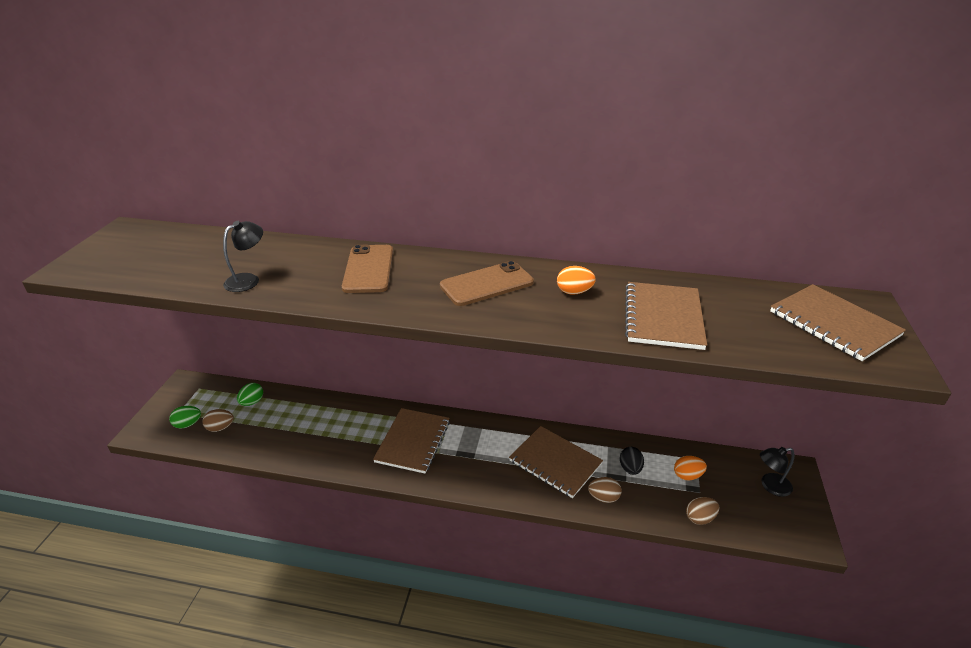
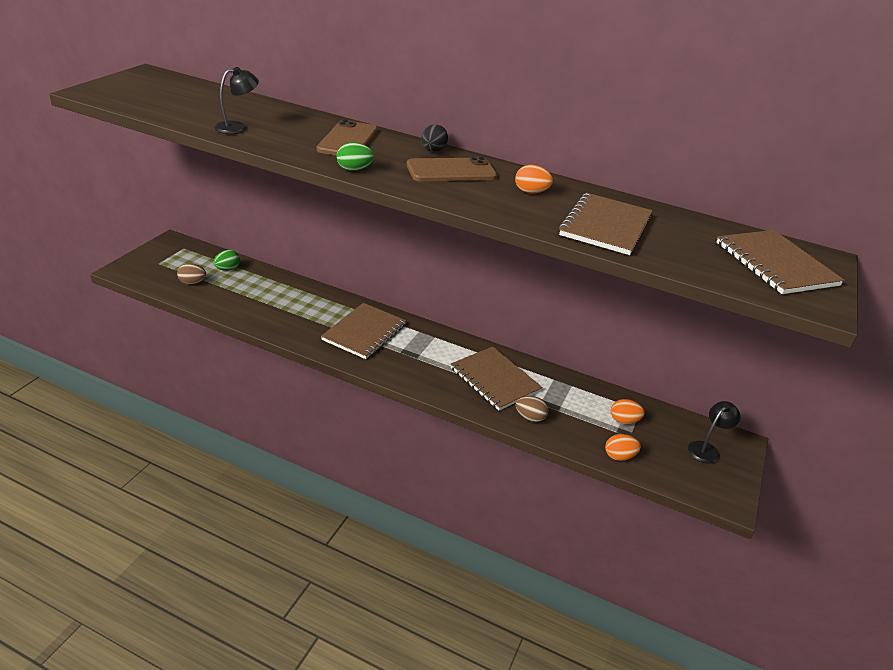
camera: 10 degrees right, 0 degrees up
green egg [169,406,201,429] -> green egg moved to [337,142,374,171]
black egg [620,447,644,475] -> black egg moved to [422,125,448,152]
brown egg [686,497,720,525] -> orange egg [605,434,641,461]
black lamp [760,447,794,497] -> black lamp turned 135 degrees clockwise [688,401,740,464]

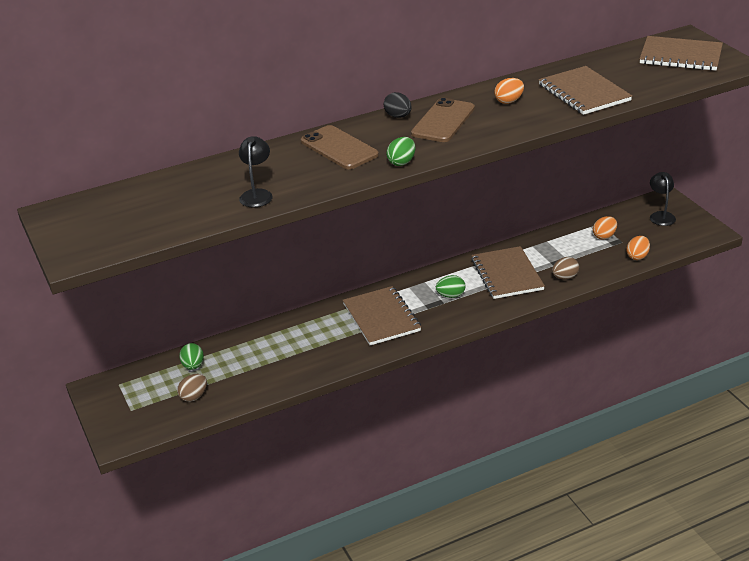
camera: 45 degrees left, 0 degrees up
brown notebook [451,347,542,411] -> brown notebook turned 75 degrees clockwise [471,246,545,299]
none -> green egg [436,275,466,298]

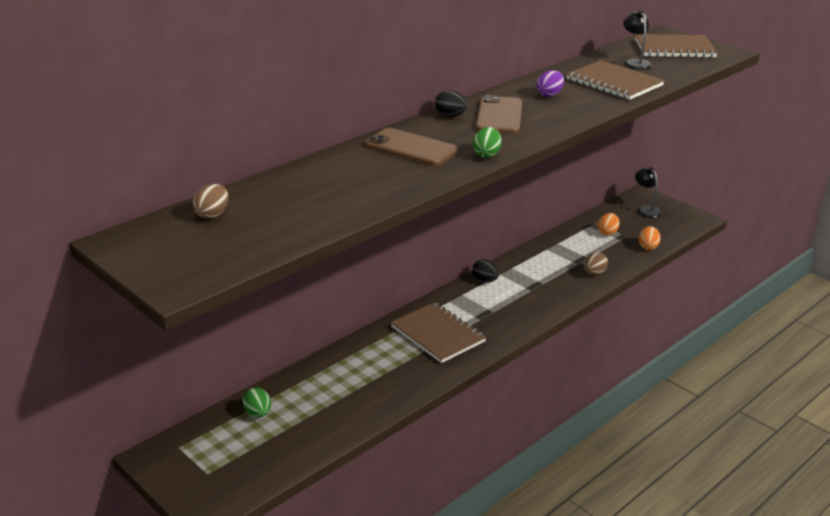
camera: 20 degrees left, 5 degrees down
brown egg [177,374,207,402] -> brown egg moved to [193,184,229,219]
black lamp [239,136,273,207] -> black lamp moved to [623,10,653,70]
green egg [436,275,466,298] -> none
brown notebook [471,246,545,299] -> none
orange egg [494,78,524,104] -> purple egg [537,70,564,97]
none -> black egg [472,259,499,282]

